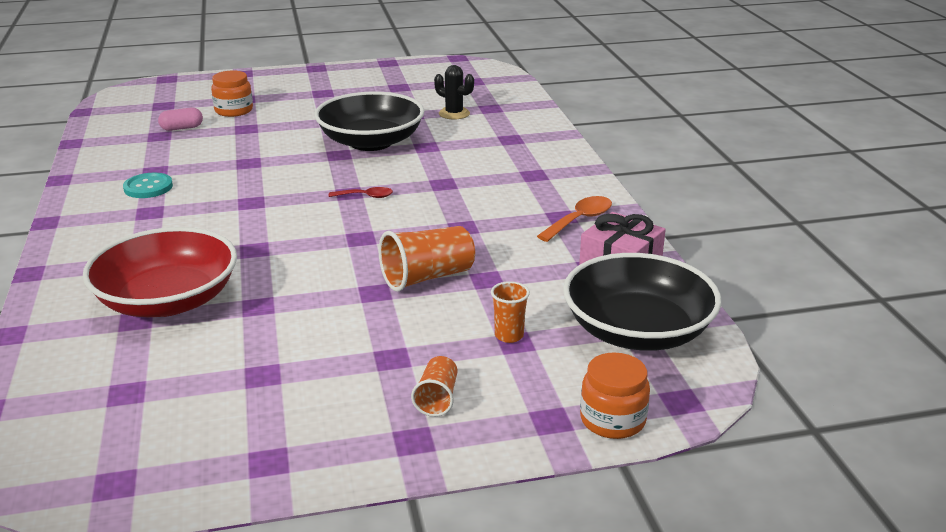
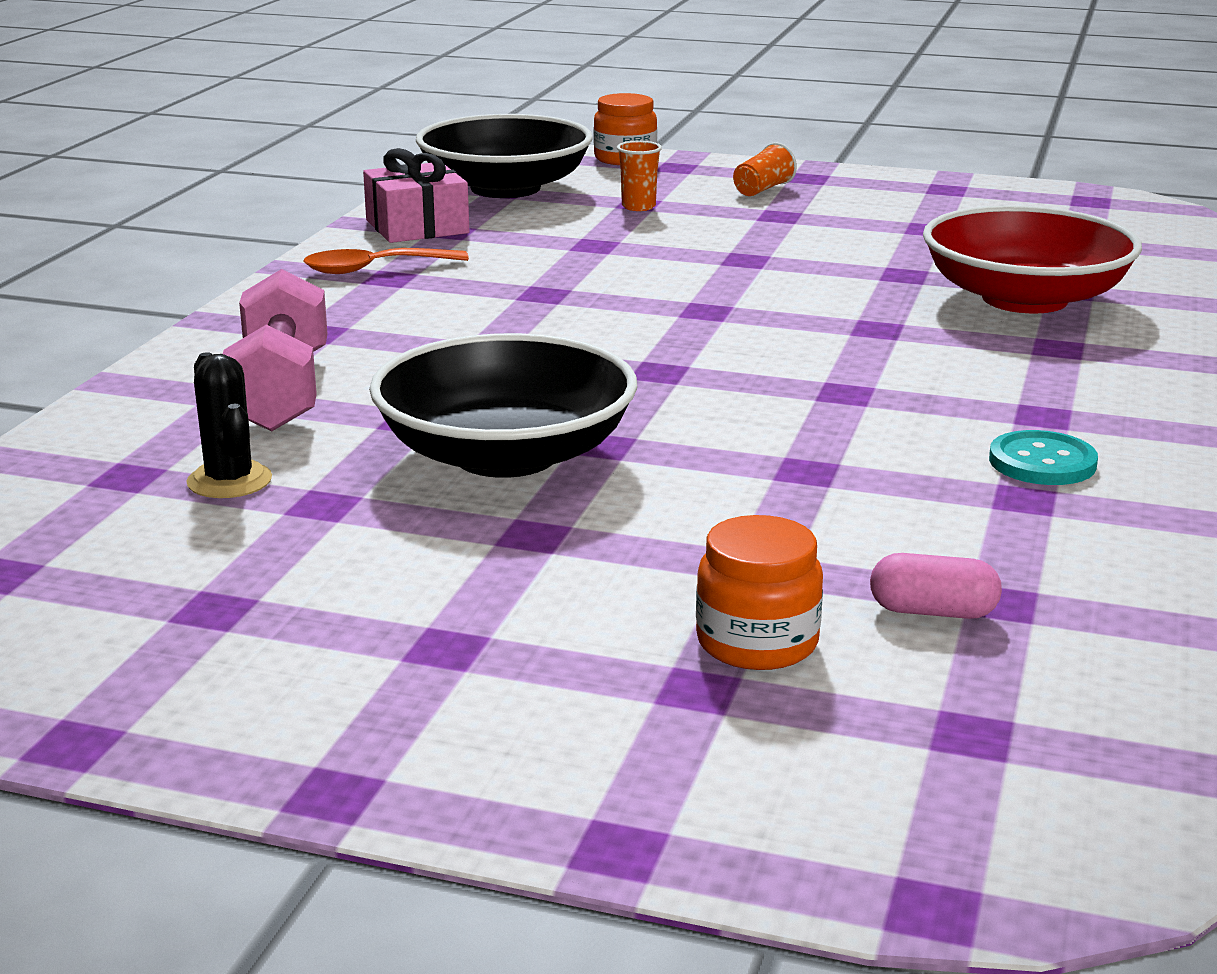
camera: 150 degrees left, 5 degrees down
red spoon [329,187,393,198] -> none
orange cup [379,226,475,292] -> none
none -> pink dumbbell [223,269,328,431]

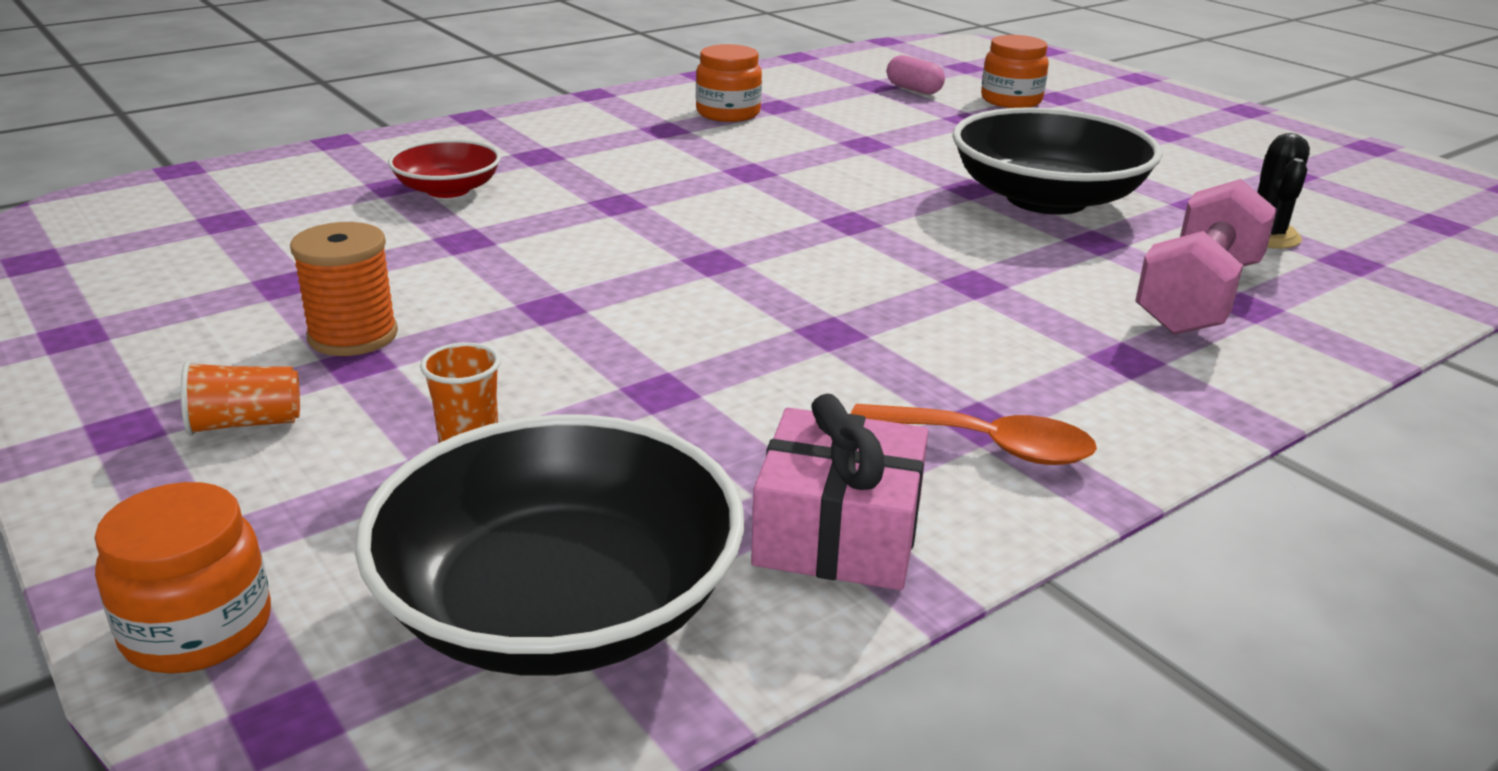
camera: 145 degrees left, 5 degrees up
red bowl [923,206,1142,313] -> red bowl [388,139,501,198], size x0.53
turquoise button [989,430,1098,485] -> orange jar [696,44,762,122]
none -> orange spool [290,222,398,356]

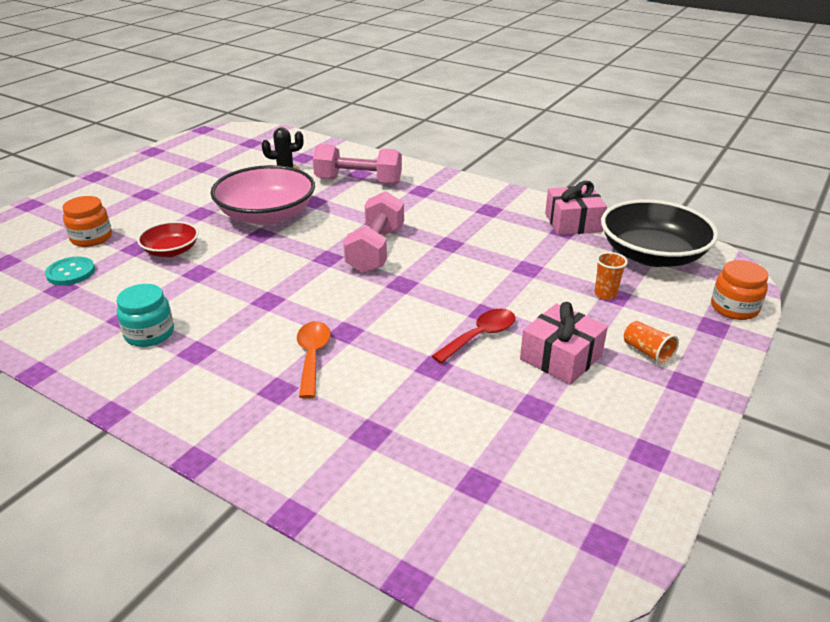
camera: 110 degrees left, 5 degrees up
orange spool [290,222,398,356] -> pink gift [520,302,608,385]
red bowl [388,139,501,198] -> red bowl moved to [137,221,199,257]
orange jar [696,44,762,122] -> turquoise jar [116,284,174,347]
orange spoon [851,404,1097,465] -> orange spoon moved to [297,321,331,399]
pink capsule [887,55,945,94] -> turquoise button [45,257,95,286]
black bowl [952,107,1163,215] -> pink bowl [210,165,315,225]
none -> pink dumbbell [343,191,404,273]
none -> red spoon [432,309,516,364]

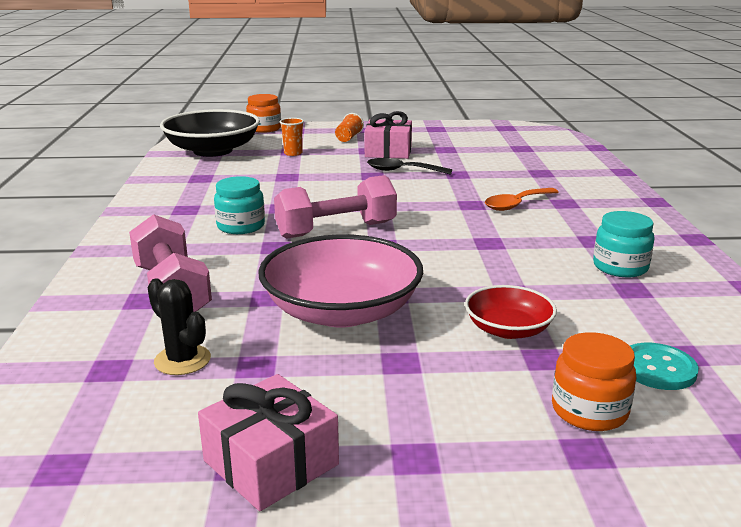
camera: 125 degrees left, 10 degrees down
red spoon [432,309,516,364] -> black spoon [367,158,452,175]
pink gift [545,181,607,235] -> pink gift moved to [198,374,339,511]
none -> turquoise jar [214,176,265,234]

